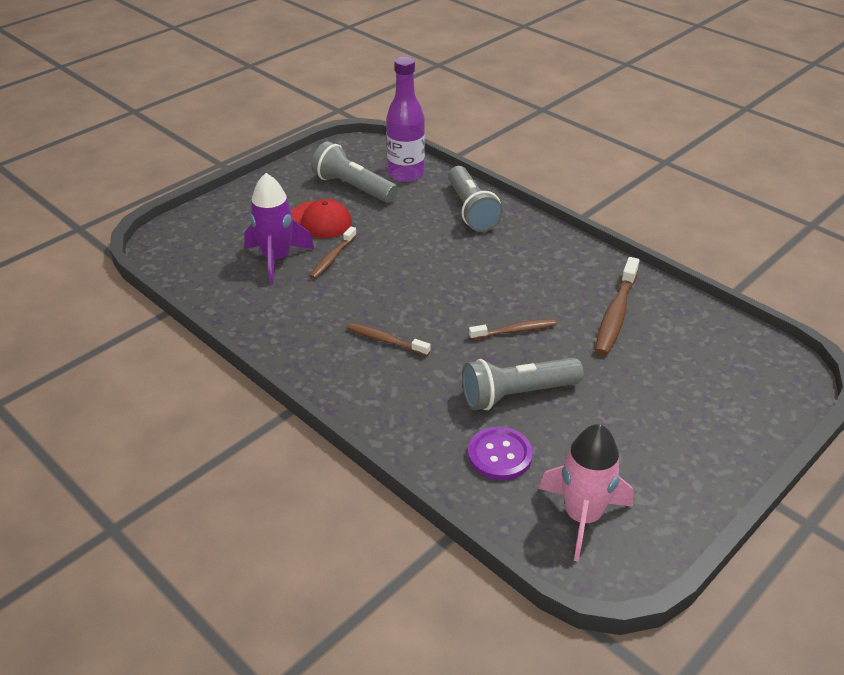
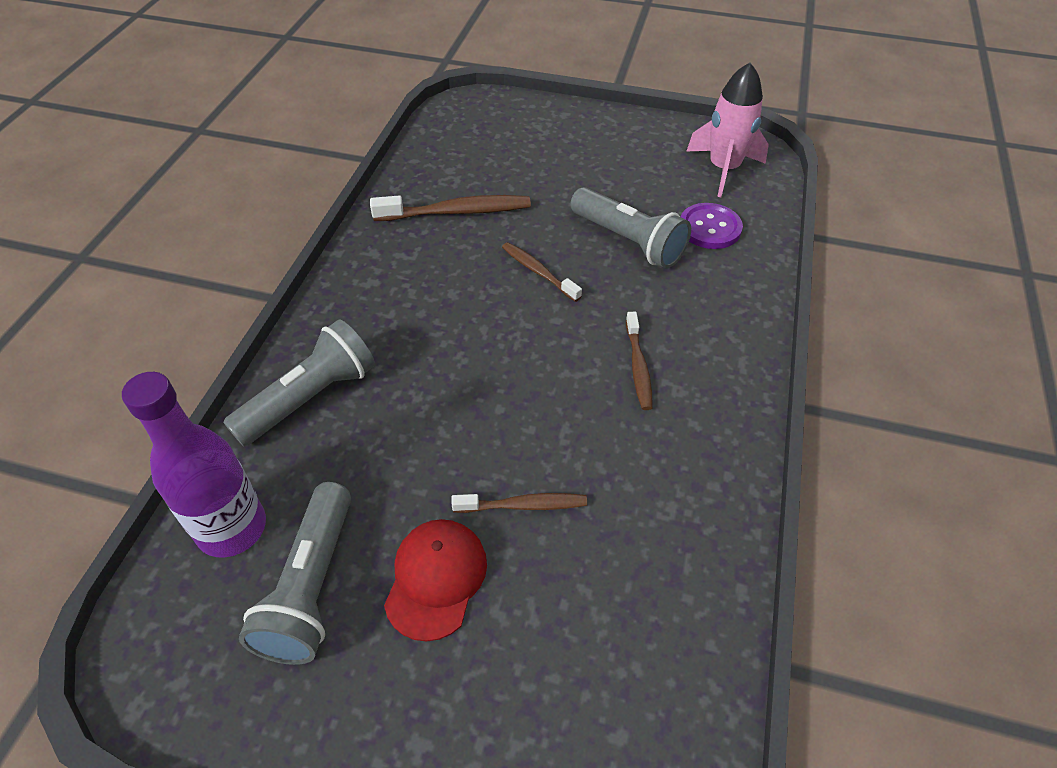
camera: 120 degrees left, 10 degrees up
purple rocket [244,173,314,285] -> none

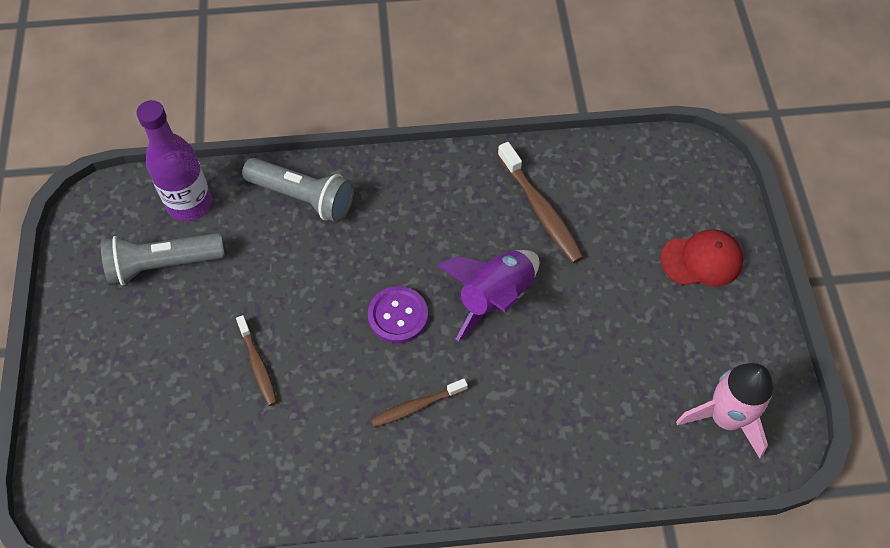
camera: 70 degrees right, 10 degrees up
red cap [384,519,487,642] -> red cap moved to [660,229,744,286]
brown toothbrush [502,242,582,302] -> purple rocket [437,250,539,342]
grey flashlight [570,187,691,269] -> none
purple button [681,203,743,249] -> purple button moved to [368,286,428,343]

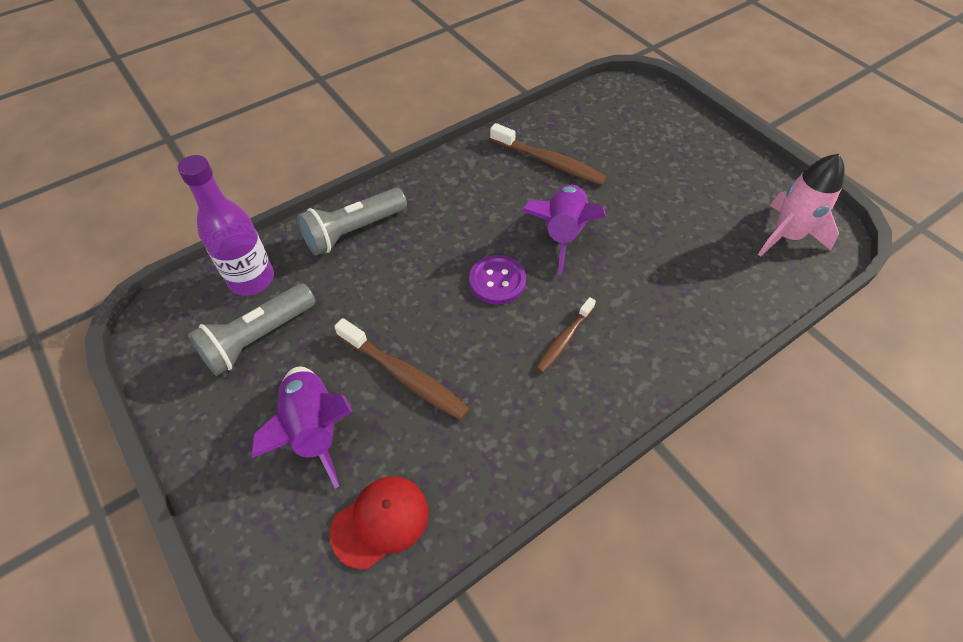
camera: 30 degrees left, 5 degrees down
brown toothbrush [236,315,277,406] -> brown toothbrush [334,318,469,420], size x1.60
grey flashlight [242,158,354,222] -> grey flashlight turned 150 degrees clockwise [297,188,407,256]
red cap [660,229,744,286] -> red cap moved to [330,476,429,569]
none -> purple rocket [252,367,353,488]

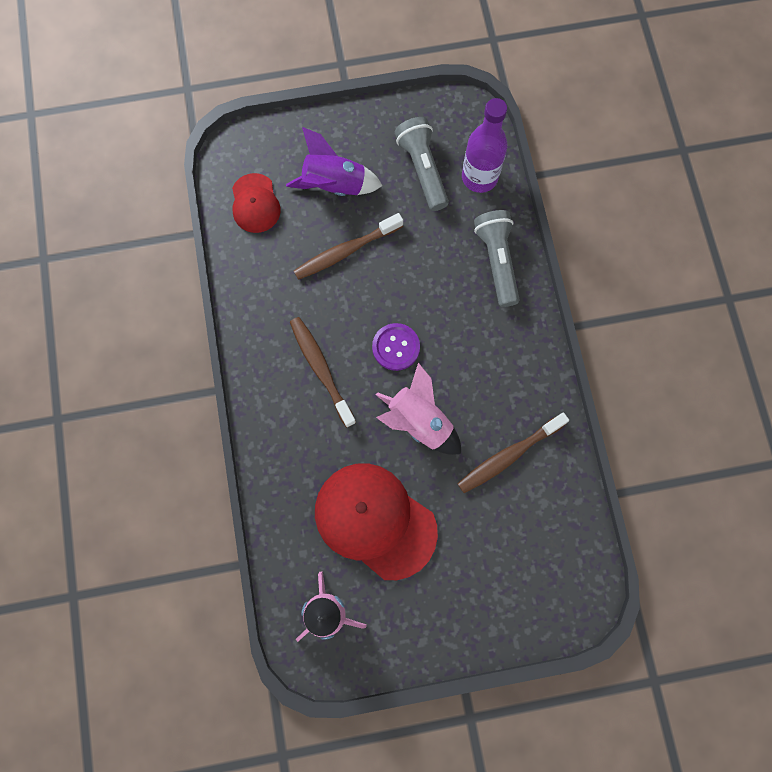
camera: 115 degrees right, 20 degrees up
purple rocket [522,185,606,275] -> pink rocket [376,363,461,455]
brown toothbrush [536,297,596,373] -> brown toothbrush [290,317,356,428], size x1.60
none -> red cap [315,463,438,580]

